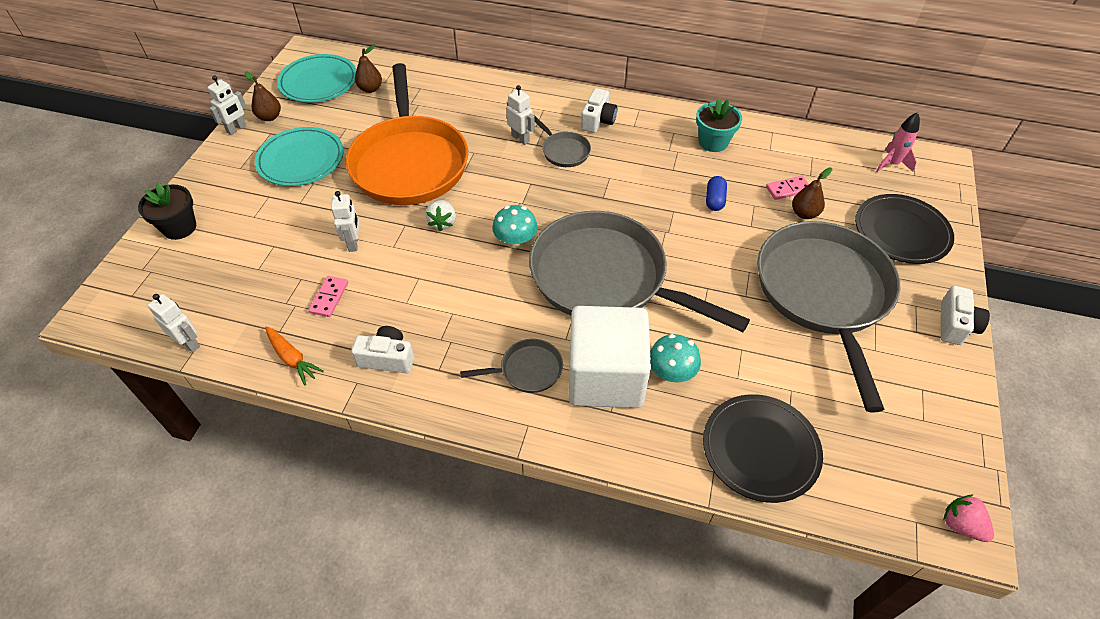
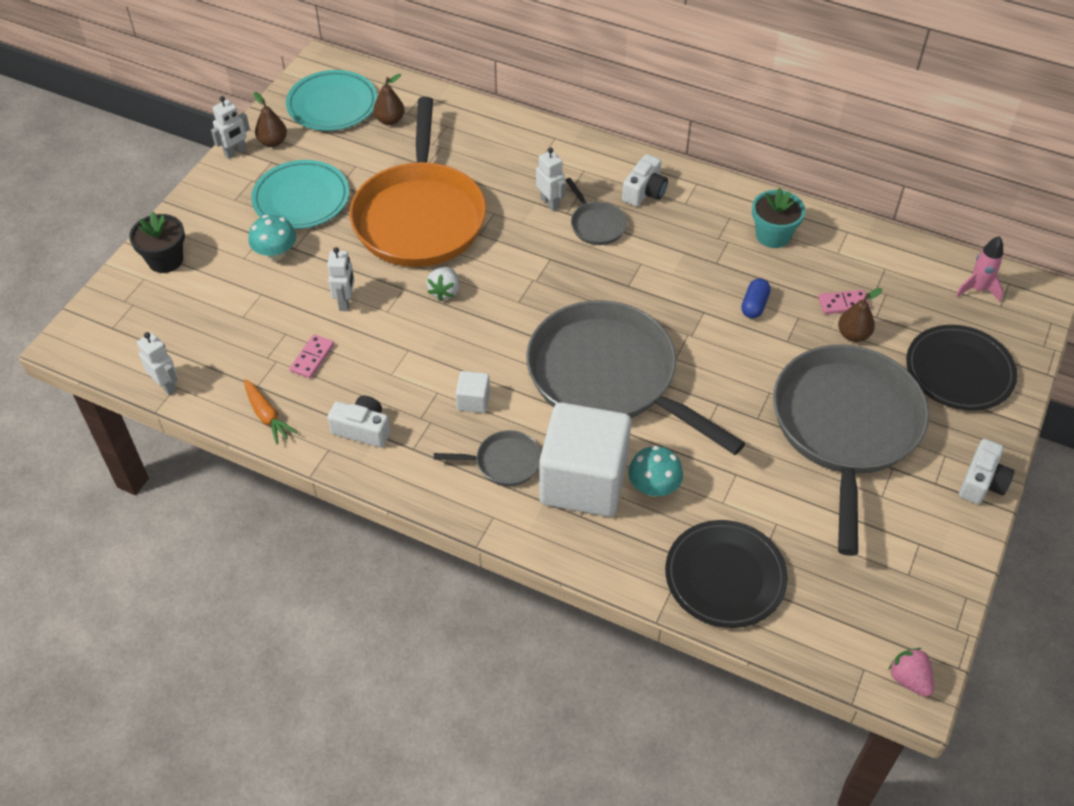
camera: 10 degrees right, 0 degrees up
turquoise mushroom [492,205,538,249] -> turquoise mushroom moved to [249,215,296,261]
none -> white cube [456,371,490,413]

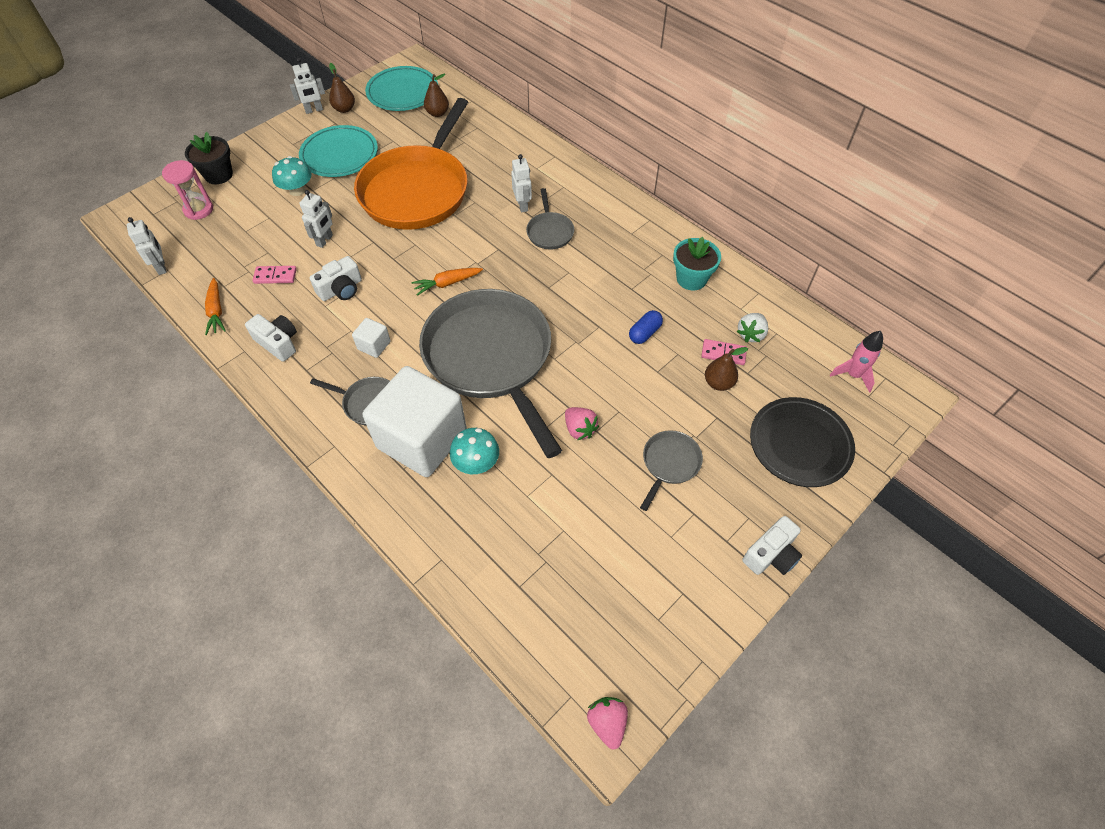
camera: 20 degrees right, 5 degrees up
pink domino [289,334,334,378] -> pink domino turned 45 degrees clockwise [253,266,297,284]
white strawberry [426,267,459,301] -> white strawberry moved to [737,313,768,342]
white camera [622,154,668,206] -> white camera moved to [310,256,362,301]
black plate [665,520,788,628] -> none
grey pan [773,345,929,556] -> grey pan [640,430,703,511], size x0.41
none -> pink hourglass [162,160,213,220]
none -> orange carrot [412,268,483,296]
none -> pink strawberry [565,407,599,440]

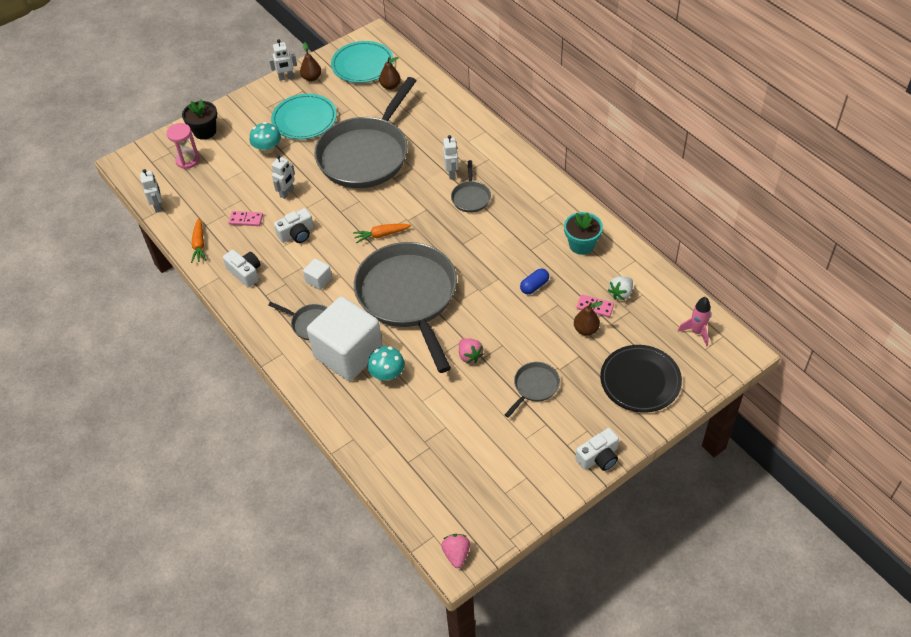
camera: 10 degrees right, 5 degrees down
orange pan [354,98,468,230] -> grey pan [314,77,416,188]

